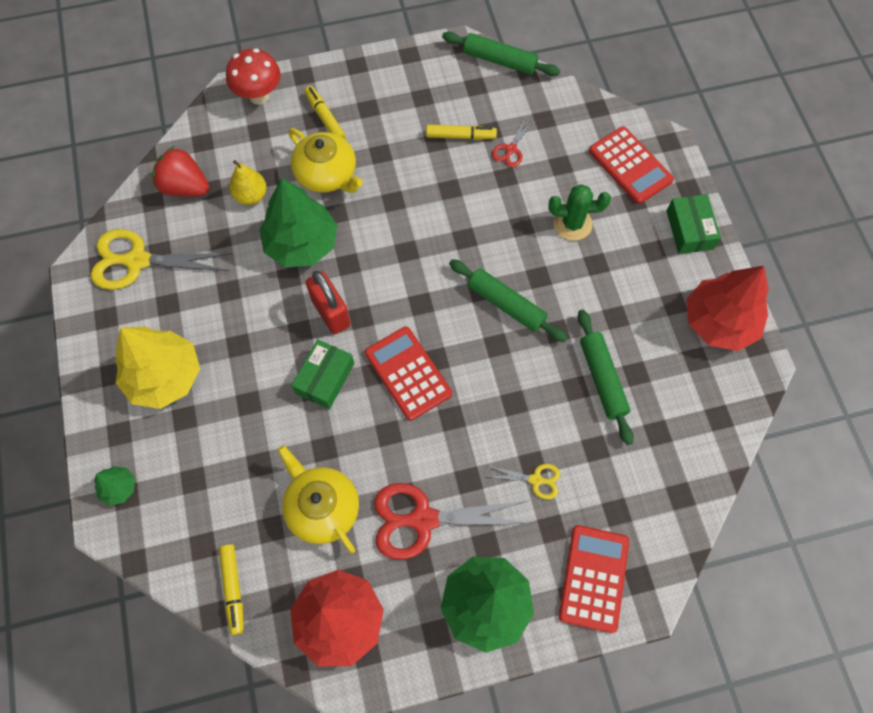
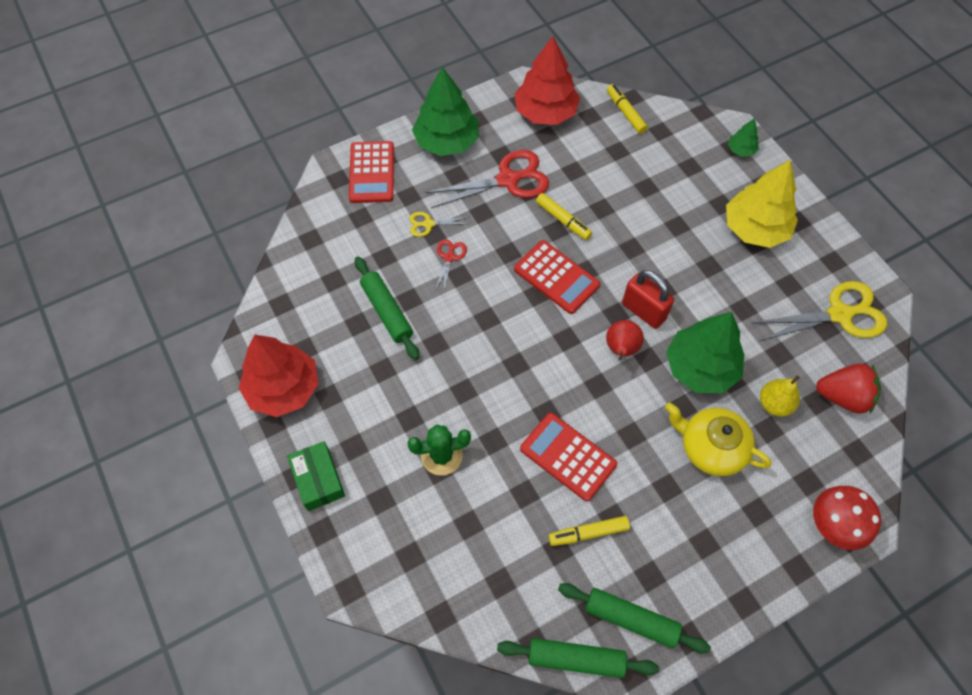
camera: 165 degrees right, 5 degrees down
yellow teapot [278,445,359,553] -> none
green box [291,339,354,409] -> none
yellow marker [304,86,346,139] -> yellow marker moved to [536,193,592,240]
green rolling pin [449,259,568,342] -> green rolling pin moved to [558,583,711,653]
red scissors [492,116,534,167] -> red scissors moved to [434,239,467,292]
red calculator [589,126,674,204] -> red calculator moved to [520,413,617,501]
none -> red pear [606,320,644,360]

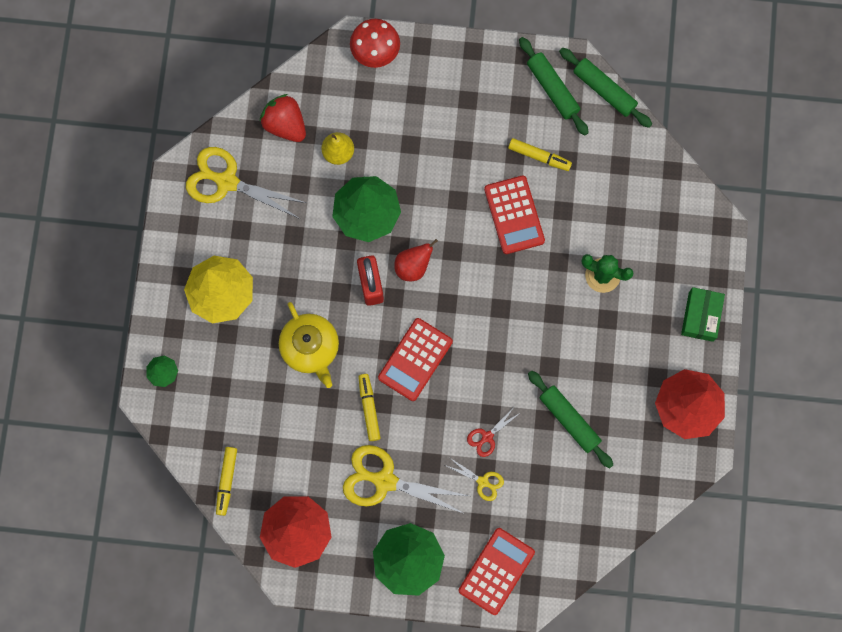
camera: 145 degrees left, 15 degrees up
green rolling pin [355,257,419,360] -> green rolling pin turned 45 degrees counterclockwise [528,370,613,468]
red scissors [426,150,549,208] -> yellow scissors [343,445,468,514]
red calculator [514,240,600,314] -> red calculator turned 135 degrees counterclockwise [378,318,453,401]
yellow teapot [665,403,771,476] -> yellow teapot moved to [279,302,339,388]

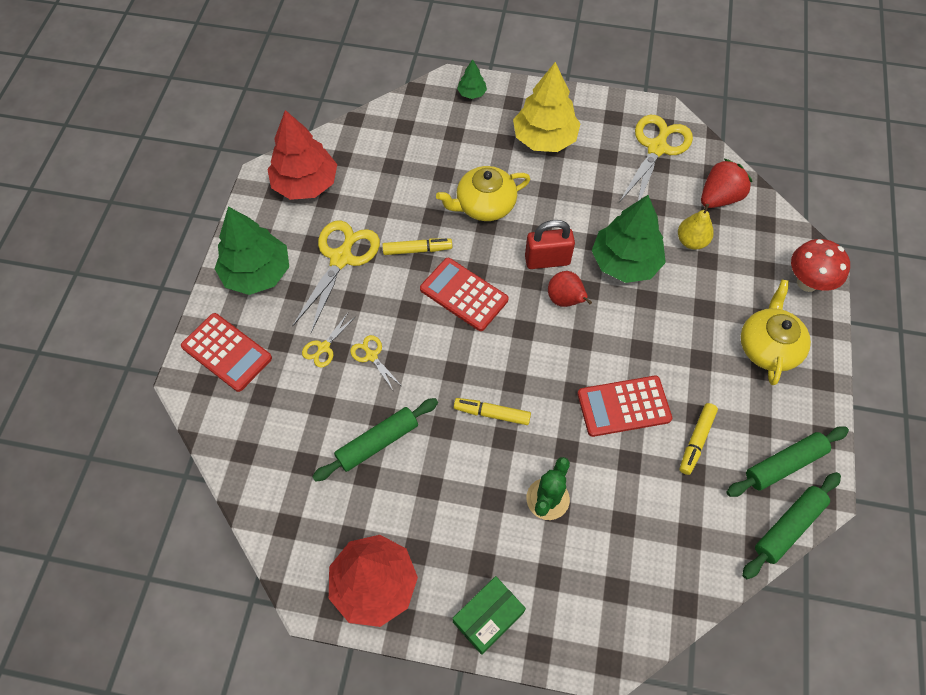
camera: 95 degrees right, 15 degrees down
yellow marker [216,447,237,516] -> yellow marker moved to [454,398,531,425]
red scissors [467,406,520,457] -> yellow scissors [350,335,401,390]
green box [681,287,725,342] -> green box turned 60 degrees counterclockwise [452,576,526,655]
none -> yellow teapot [741,280,811,385]

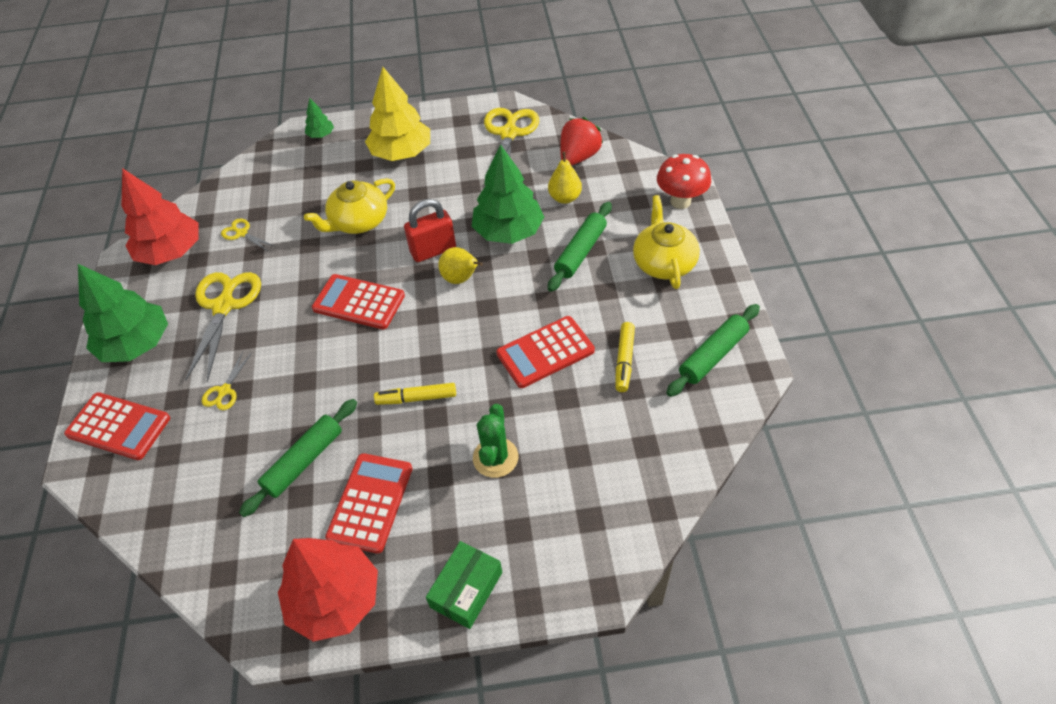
camera: 15 degrees left, 10 degrees down
yellow scissors [350,335,401,390] -> yellow scissors moved to [221,219,274,251]
yellow marker [382,239,452,255] -> none
red pear [548,271,592,307] -> yellow pear [438,247,483,284]
green rolling pin [742,472,841,579] -> green rolling pin moved to [548,202,612,292]
none -> red calculator [325,453,413,554]

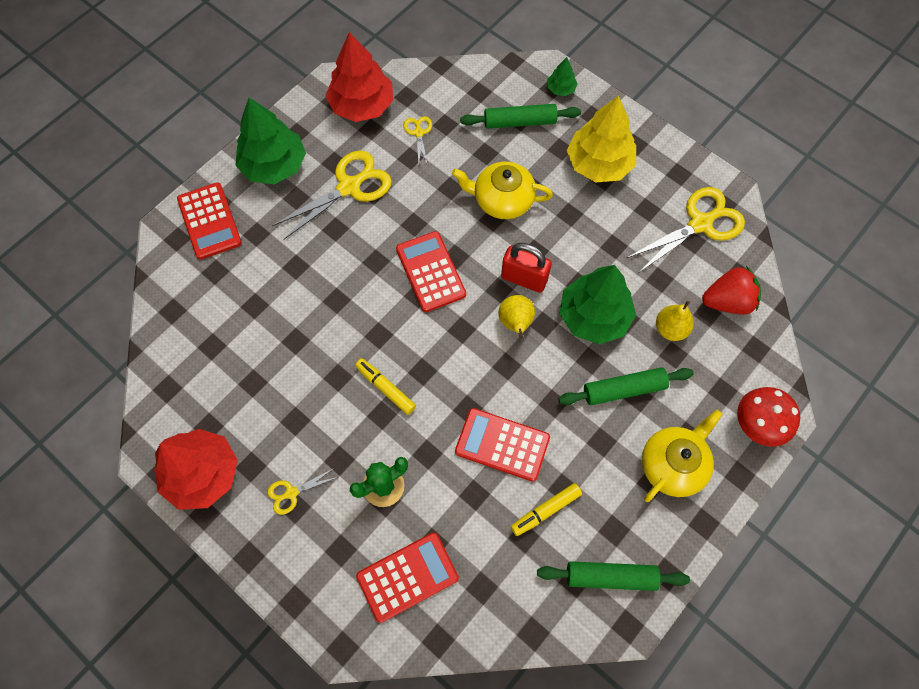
camera: 45 degrees right, 15 degrees up
yellow scissors [202,352,252,410] -> yellow scissors moved to [267,468,338,515]
green rolling pin [239,399,357,517] -> green rolling pin moved to [460,104,581,129]
red calculator [325,453,413,554] -> red calculator moved to [356,532,459,623]
green box [426,541,502,629] -> none

